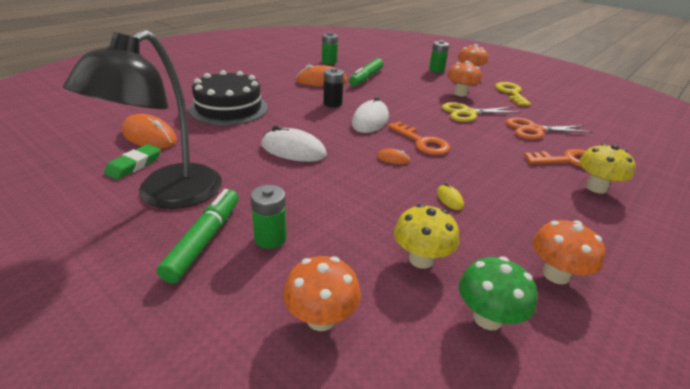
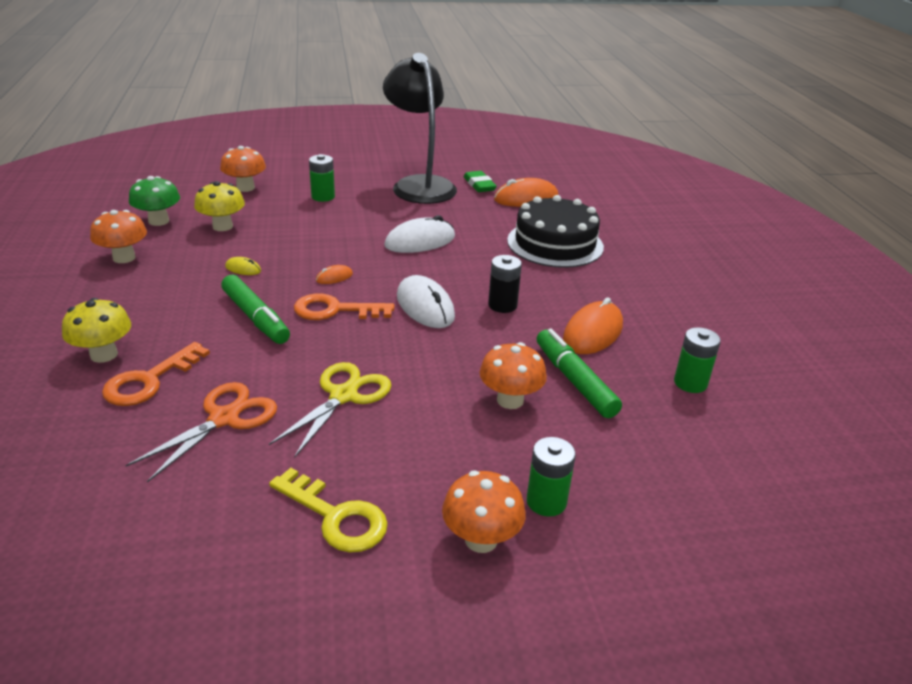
camera: 130 degrees right, 0 degrees up
green marker [157,189,239,283] -> green marker moved to [221,275,290,344]
orange mushroom [447,61,481,97] -> orange mushroom moved to [480,342,547,409]

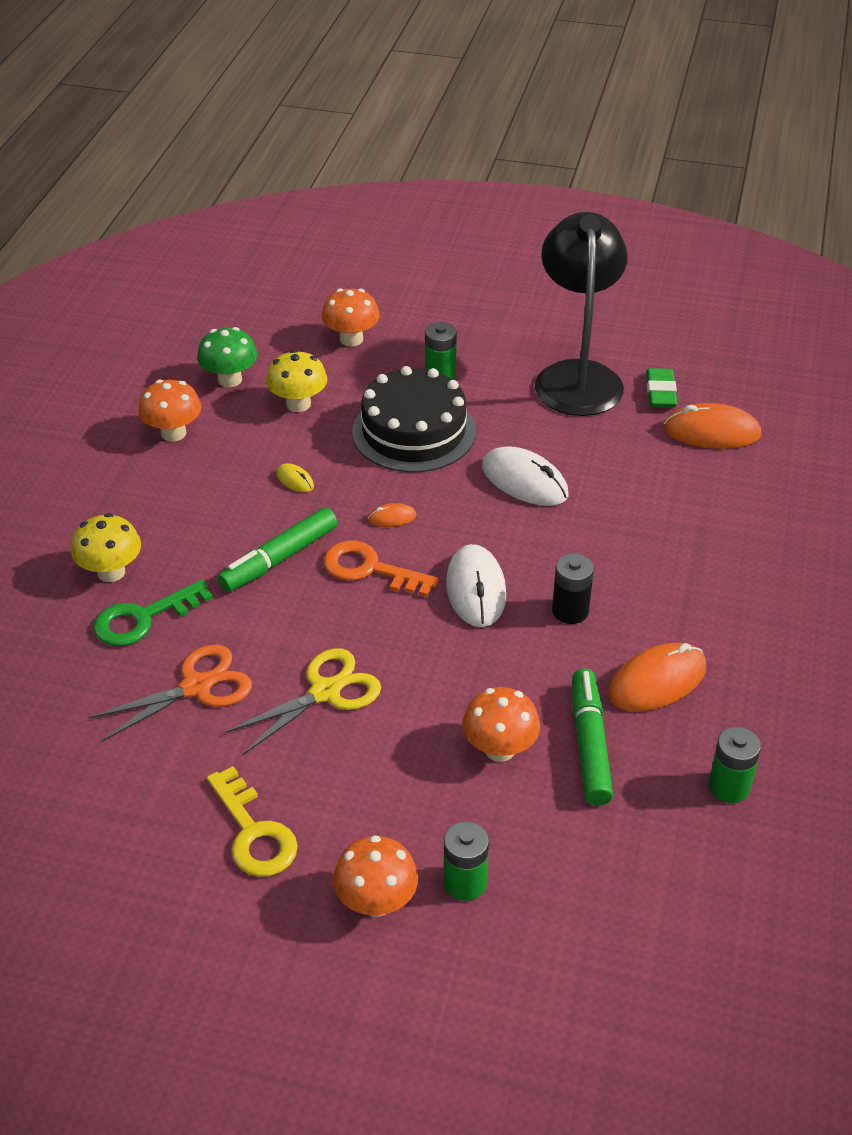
camera: 25 degrees right, 10 degrees up
orange key [102,342,210,406] -> green key [94,580,213,646]
green marker [221,275,290,344] -> green marker turned 60 degrees clockwise [218,507,337,592]
white mouse [384,215,455,253] -> white mouse turned 45 degrees clockwise [482,446,568,506]
black cake [507,195,604,268] -> black cake moved to [352,366,476,472]

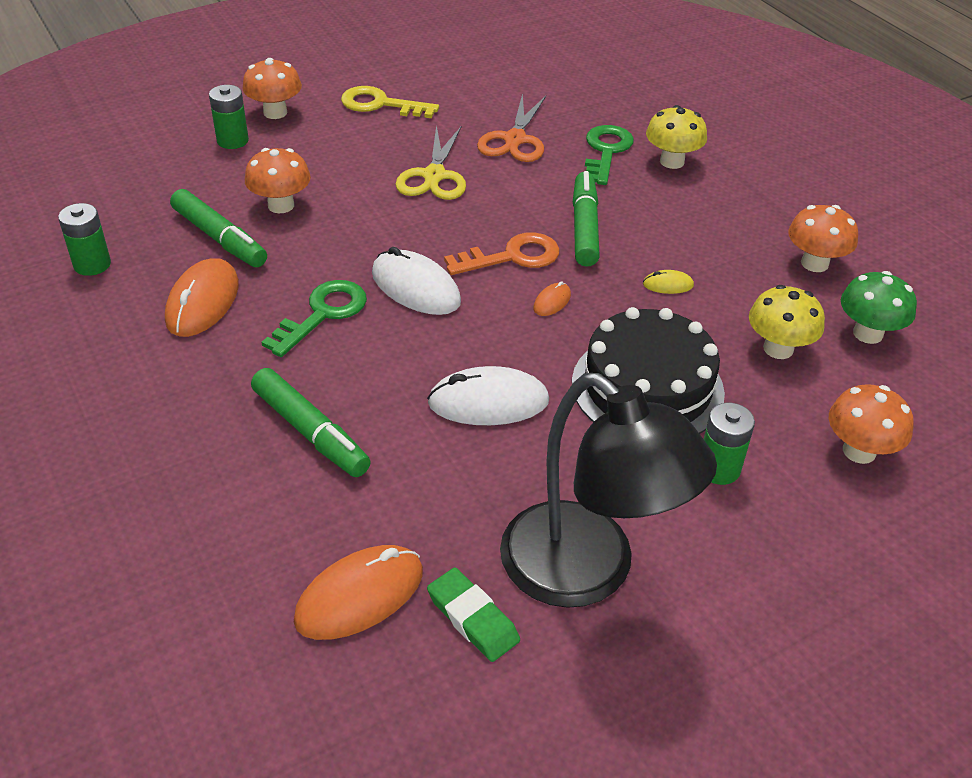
camera: 135 degrees right, 0 degrees up
black battery [552,553,594,624] -> green key [262,280,367,357]
none -> green marker [251,368,371,477]

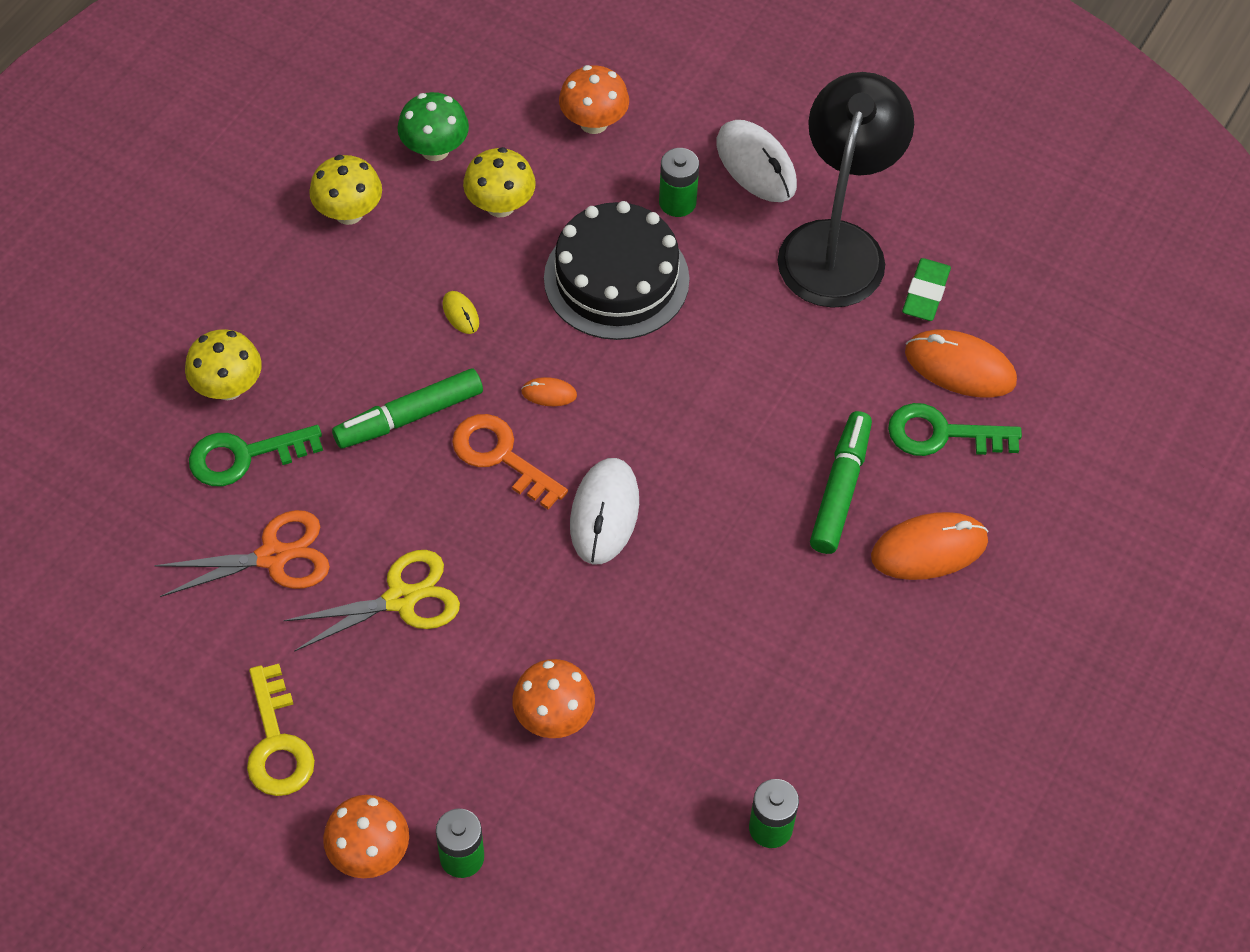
camera: 120 degrees left, 15 degrees up
orange mouse [165,258,239,337] -> orange mouse moved to [871,512,989,580]
green marker [170,189,267,267] -> none
green key [262,280,367,357] -> green key moved to [888,403,1022,456]
white mouse [427,366,549,425] -> white mouse moved to [716,120,797,202]
orange mushroom [788,205,858,272] -> yellow mushroom [309,155,382,225]

